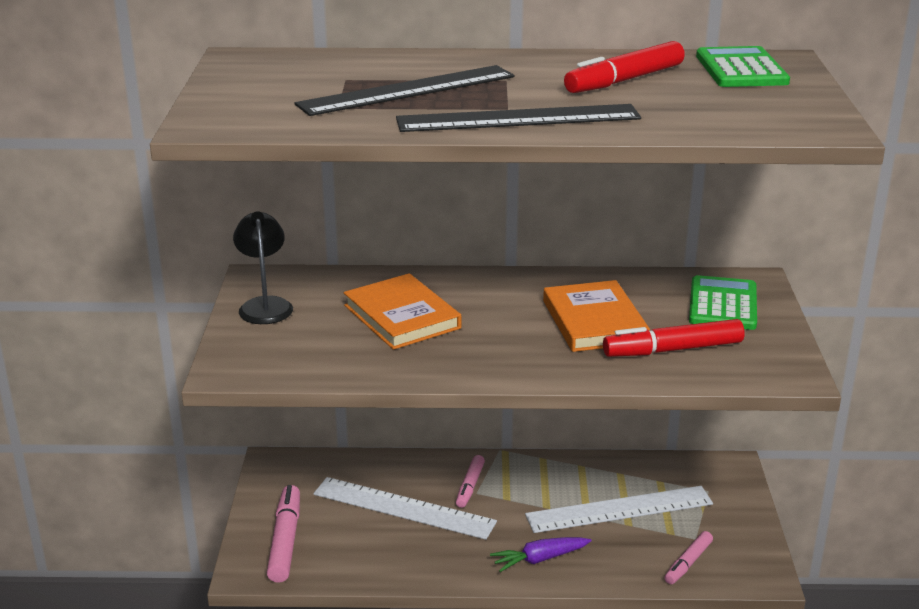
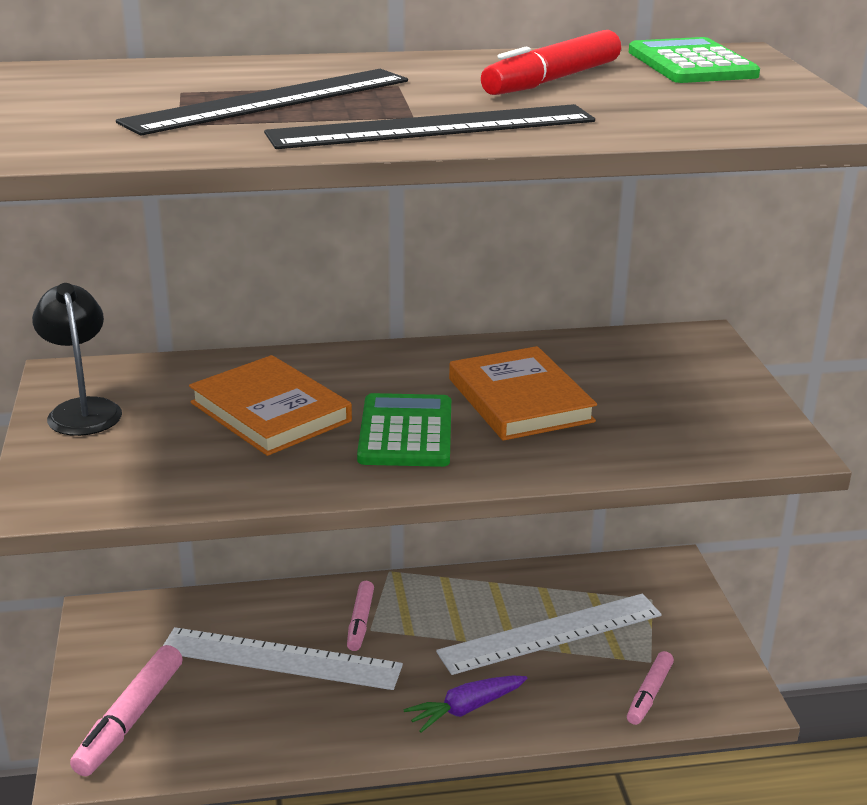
camera: 10 degrees left, 0 degrees up
pink marker [267,485,300,583] -> pink marker turned 150 degrees counterclockwise [70,645,183,776]
red marker [603,319,745,357] -> none
green calculator [689,275,757,330] -> green calculator moved to [357,393,451,467]

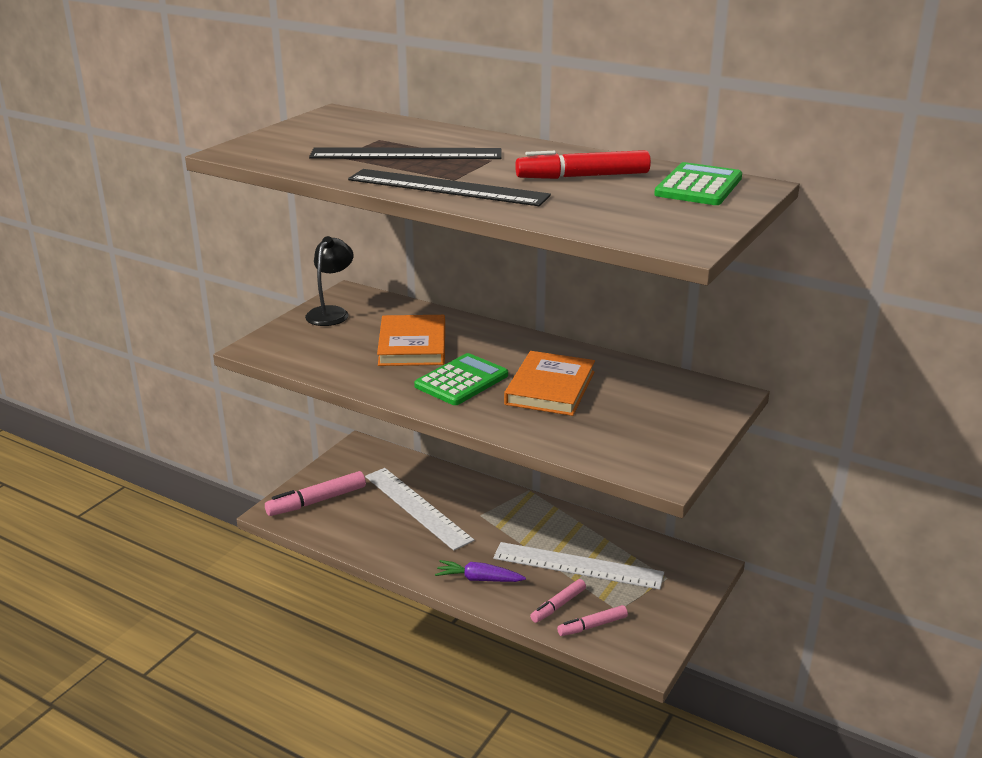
camera: 40 degrees right, 0 degrees up
pink marker [347,581,374,651] -> pink marker moved to [530,579,586,623]

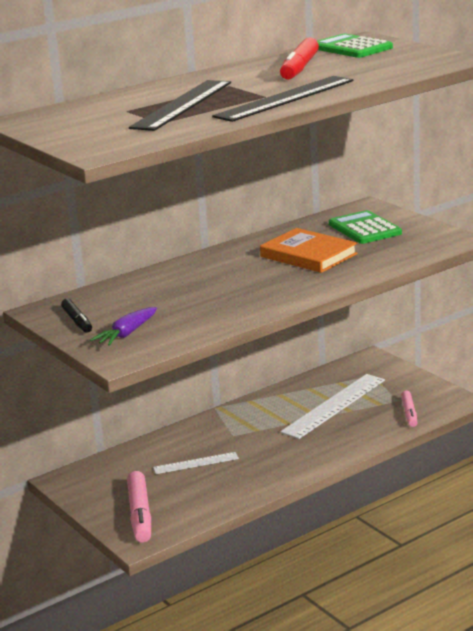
camera: 65 degrees left, 5 degrees down
black lamp [305,236,354,326] -> black marker [61,299,92,333]
white ruler [365,468,474,551] -> white ruler [153,452,239,474], size x0.54
orange book [377,315,445,366] -> none
green calculator [414,353,508,405] -> green calculator moved to [329,210,402,244]
purple carrot [435,560,526,582] -> purple carrot moved to [90,307,157,346]
pink marker [530,579,586,623] -> none

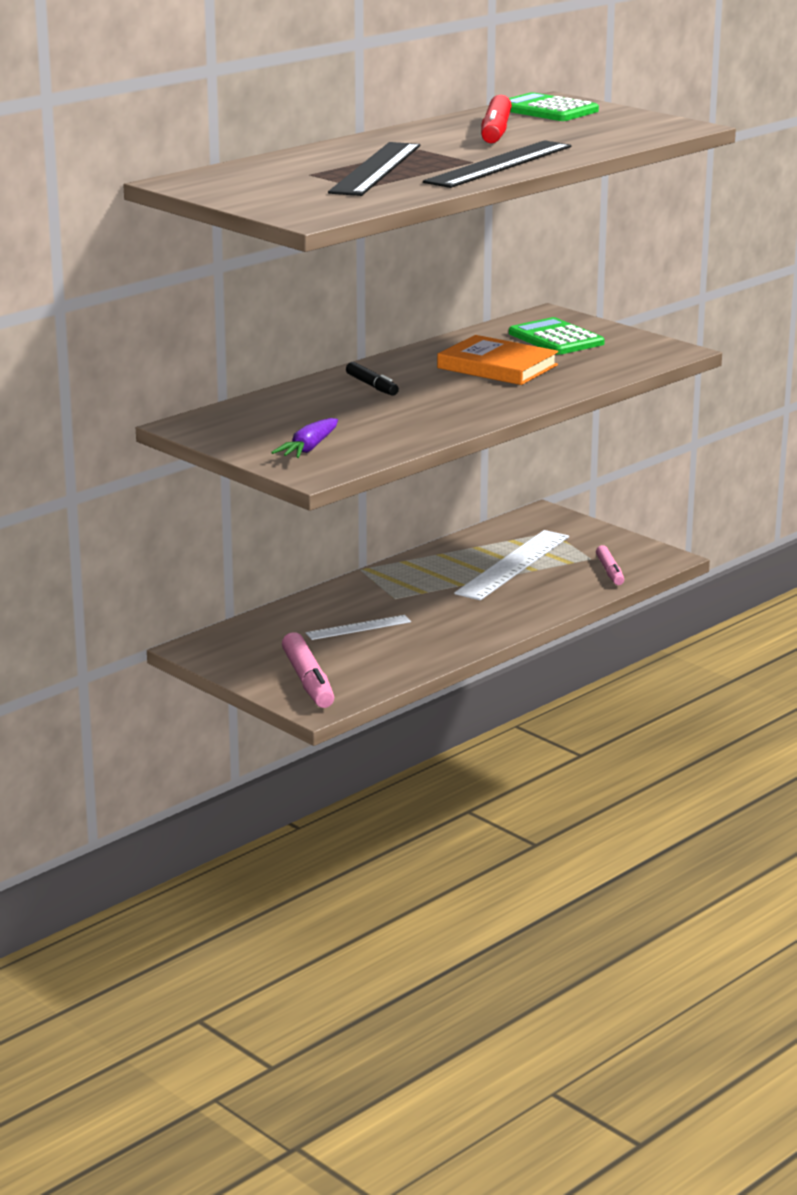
camera: 10 degrees left, 0 degrees up
black marker [61,299,92,333] -> black marker moved to [346,362,399,396]

